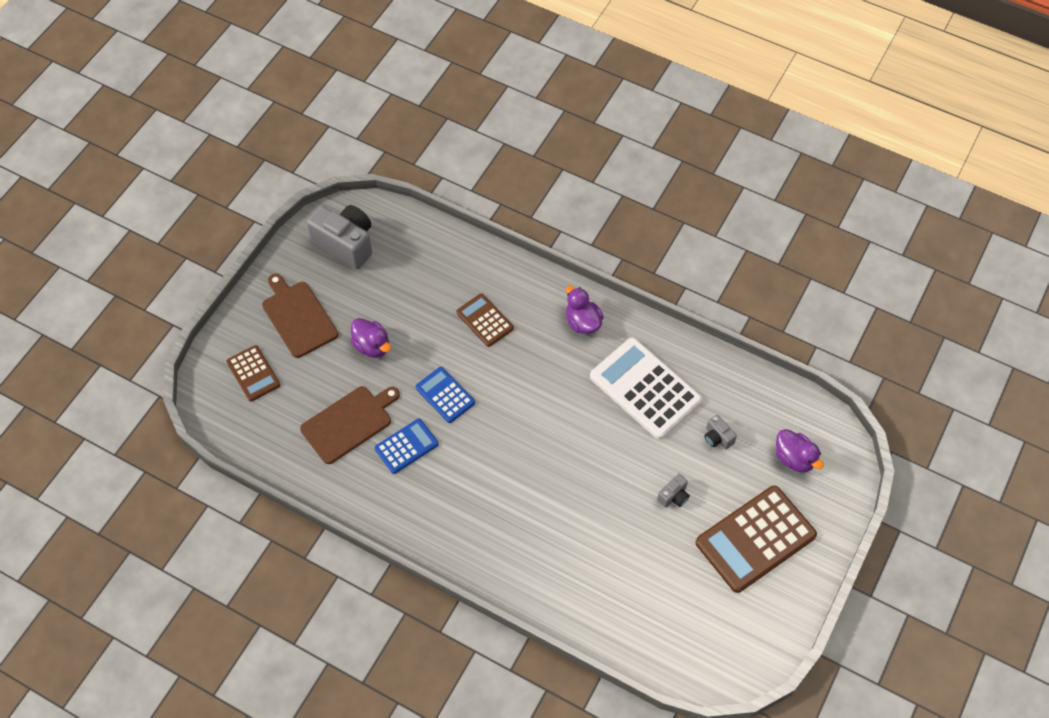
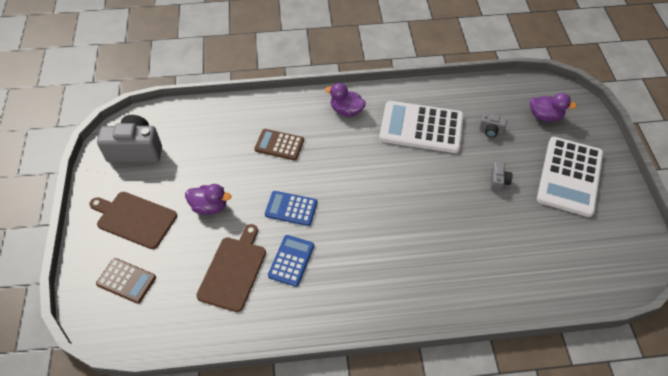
camera: 35 degrees left, 5 degrees down
brown calculator [696,485,817,593] -> white calculator [537,137,603,217]

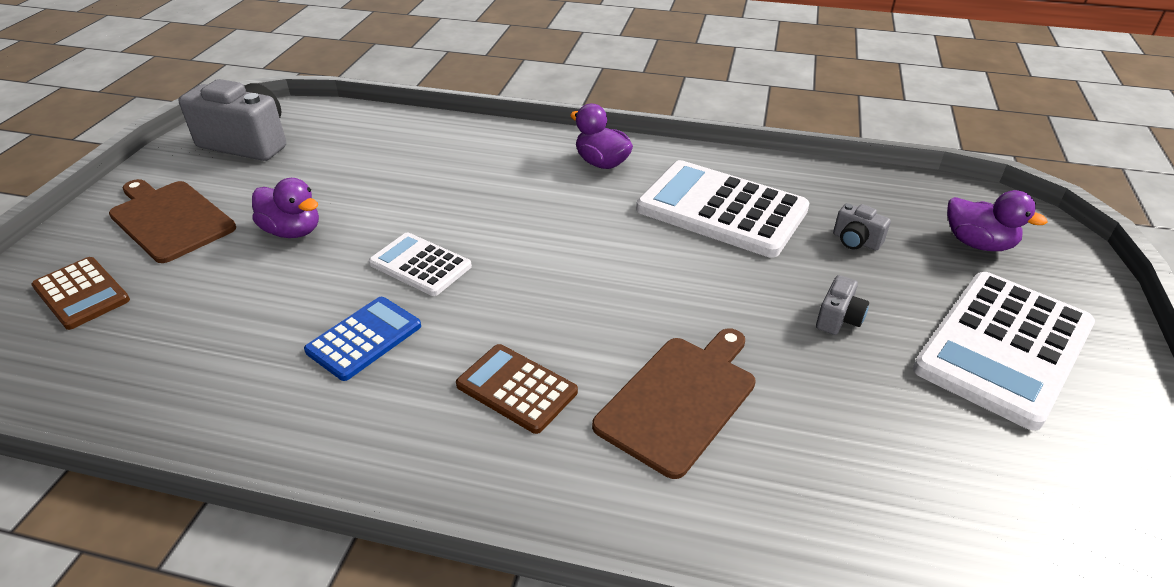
camera: 20 degrees right, 15 degrees down
brown cutting board [196,224,266,312] -> brown cutting board moved to [592,328,756,479]
brown calculator [255,129,304,160] -> brown calculator moved to [456,344,578,434]
blue calculator [265,191,317,226] -> white calculator [369,232,472,296]

